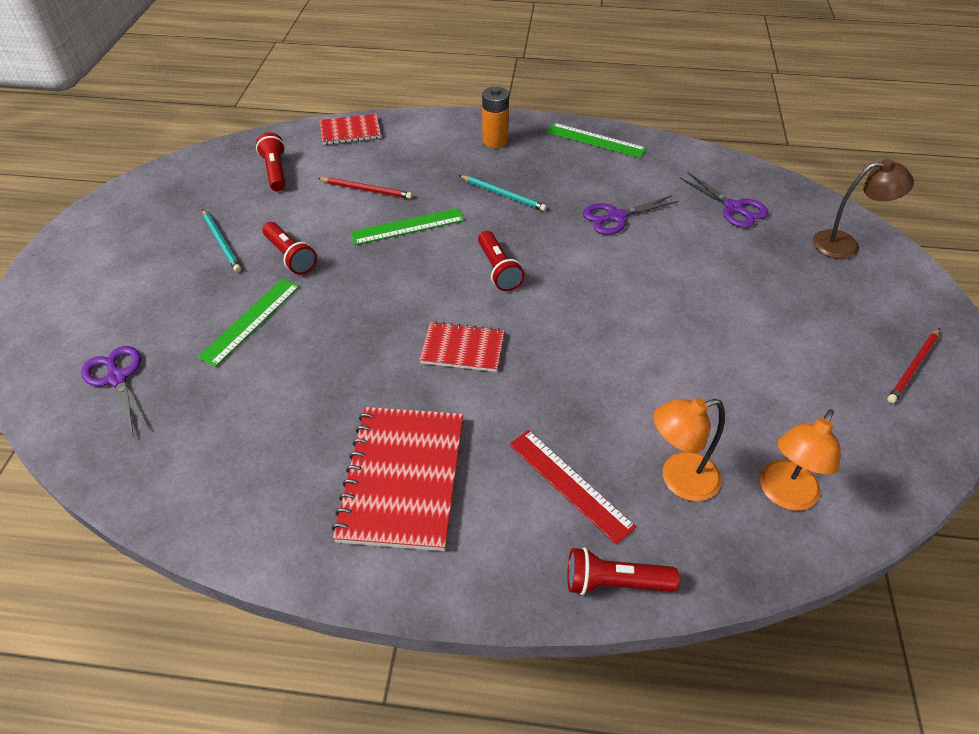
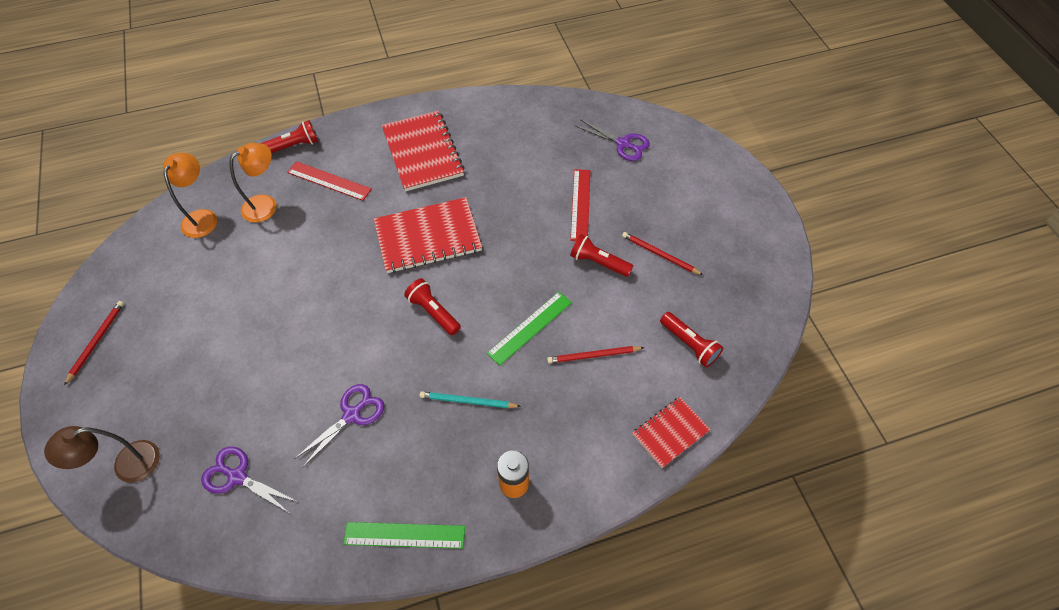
camera: 155 degrees right, 10 degrees up
green ruler [197,278,300,367] -> red ruler [570,169,590,241]
turquoise pencil [203,210,241,272] -> red pencil [622,232,703,275]
red notebook [420,321,505,372] -> red notebook [374,197,482,273], size x1.75

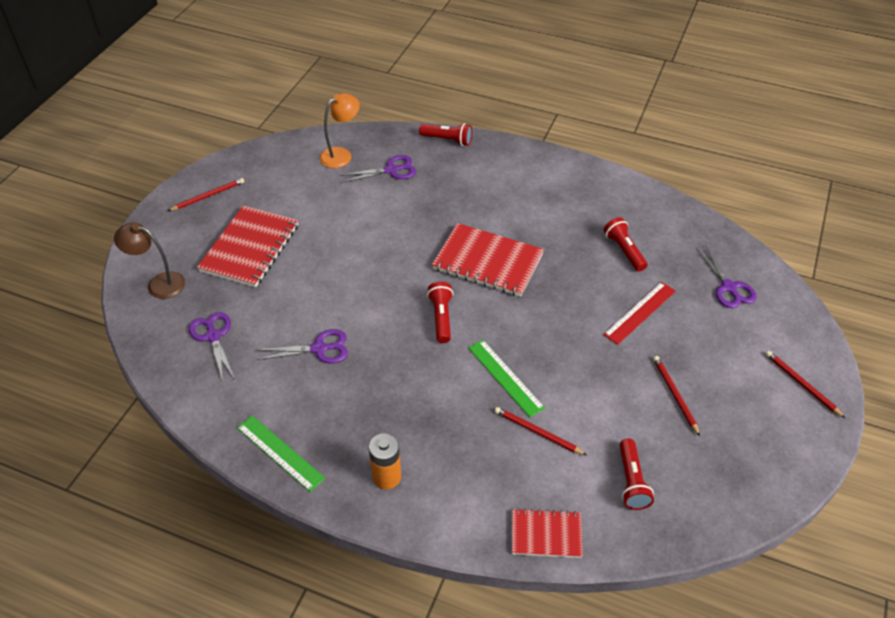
camera: 40 degrees right, 10 degrees down
orange lamp [229,143,277,223] -> purple scissors [340,155,416,182]
red ruler [287,161,372,201] -> none
red notebook [382,111,465,192] -> red notebook moved to [197,206,298,287]
turquoise pencil [420,391,521,408] -> none
green ruler [487,292,572,366] -> green ruler turned 60 degrees clockwise [468,340,545,417]
red flashlight [570,234,633,277] -> red flashlight moved to [604,217,648,271]
none -> red pencil [766,351,845,418]

